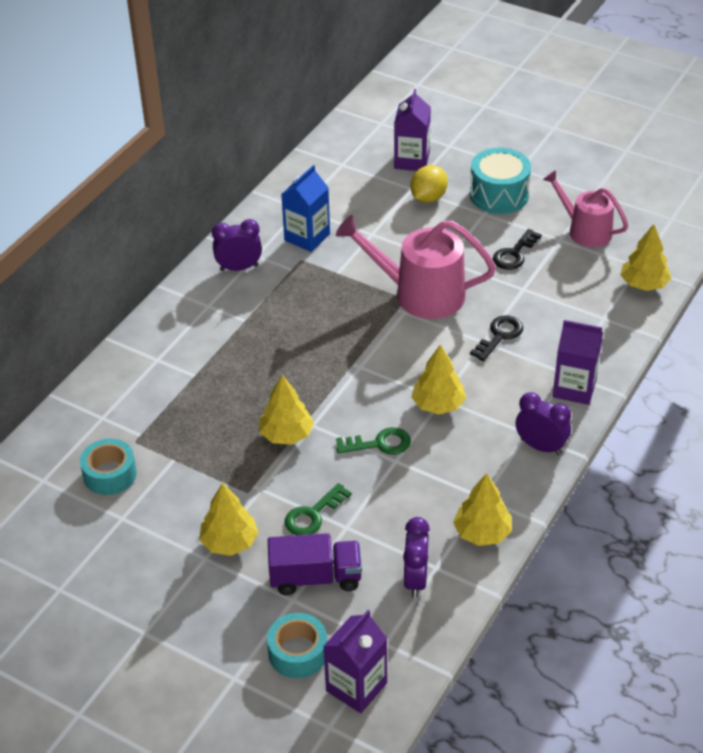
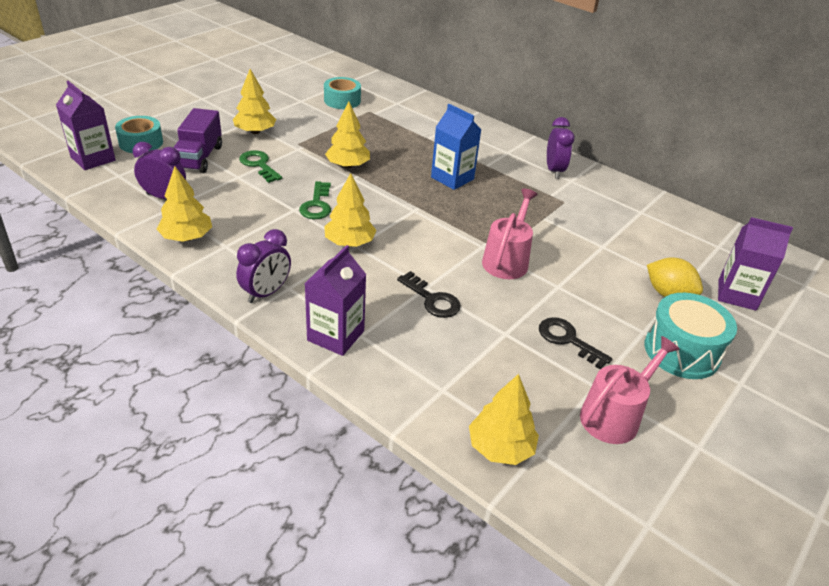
camera: 95 degrees right, 5 degrees down
blue carton [281,165,330,252] -> blue carton moved to [431,104,481,190]
pink watering can [336,215,496,319] -> pink watering can [482,189,538,279], size x0.65

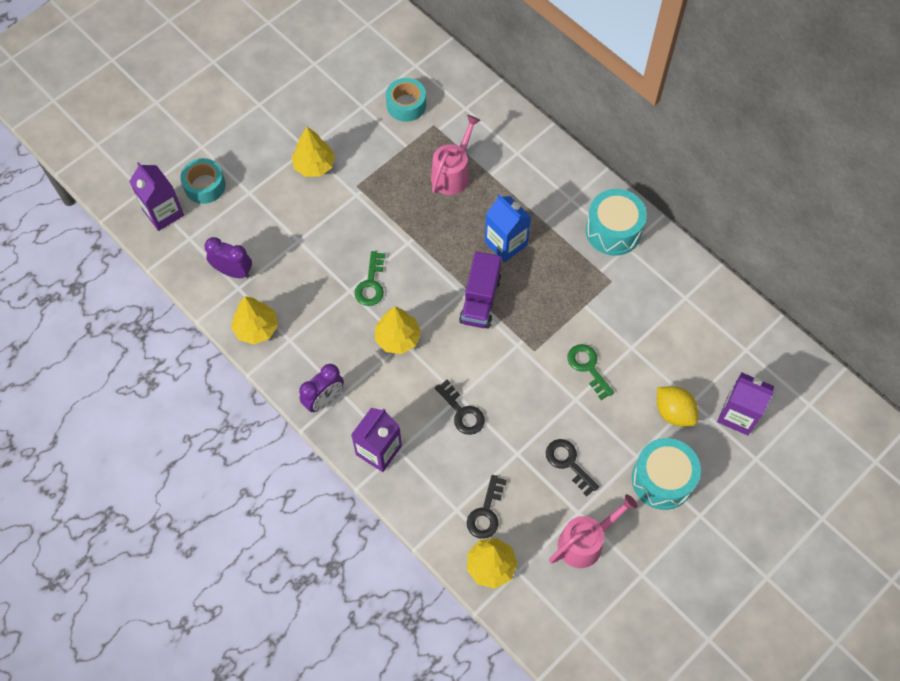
camera: 10 degrees right, 25 degrees up
purple truck [173,108,222,173] -> purple truck moved to [459,251,501,329]
green key [239,150,282,183] -> green key moved to [567,344,614,400]
yellow tree [325,101,370,168] -> none
pink watering can [482,189,538,279] -> pink watering can moved to [431,115,481,195]
purple clock [547,117,575,179] -> turquoise drum [586,189,647,256]
none -> black key [467,475,507,539]

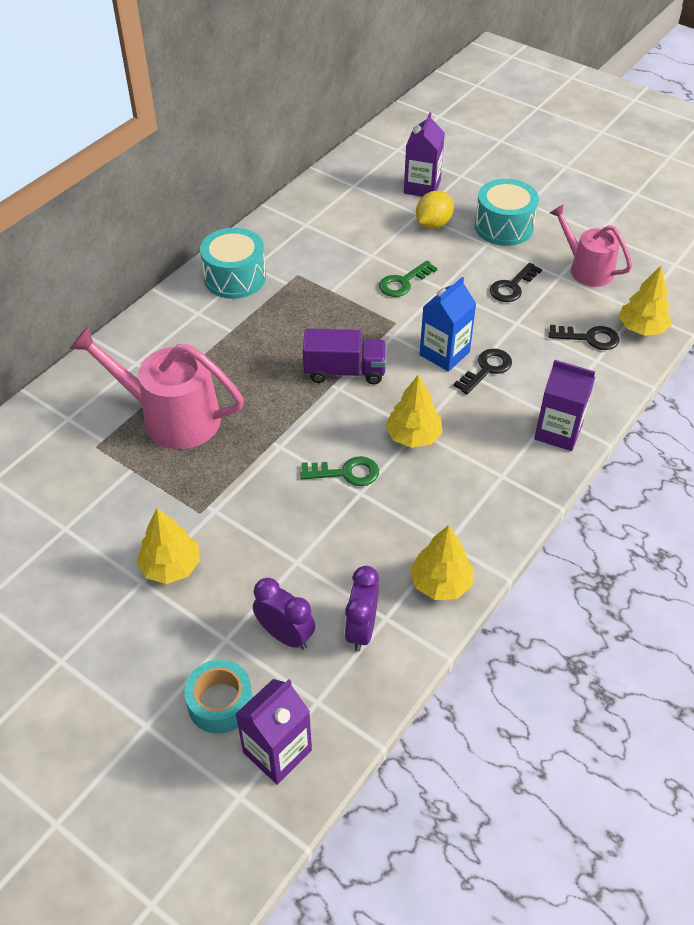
camera: 100 degrees left, 15 degrees down
purple clock [299,364,344,412] -> purple clock moved to [253,578,315,650]
turquoise tape [386,78,426,122] -> none
pink watering can [431,115,481,195] -> pink watering can [70,326,244,449], size x1.54
blue carton [485,194,531,262] -> blue carton moved to [420,277,476,372]

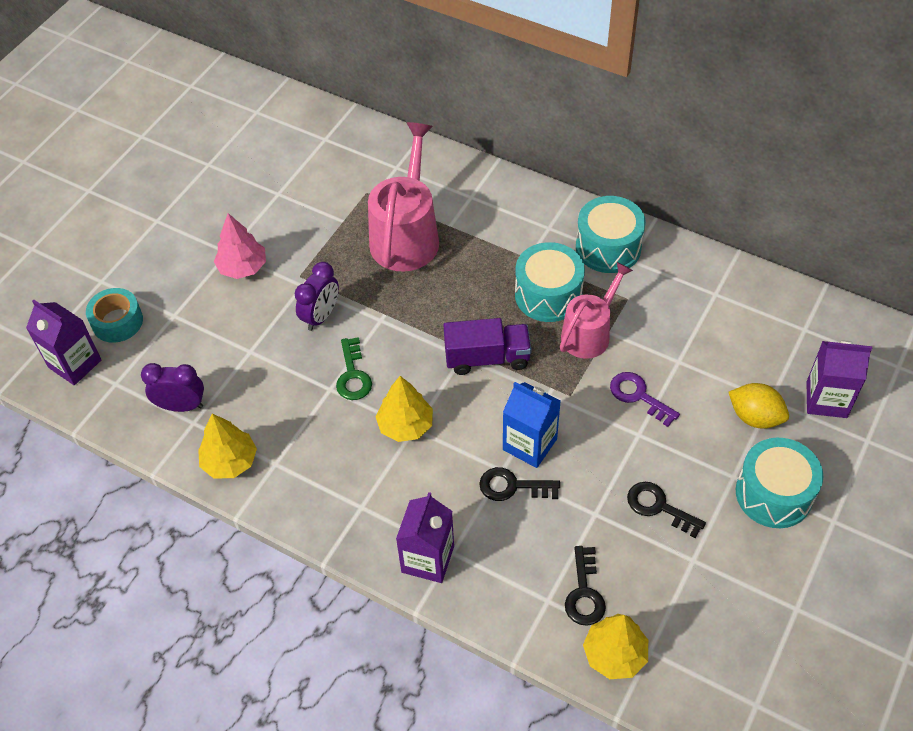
camera: 85 degrees right, 5 degrees up
yellow tree [136,508,200,584] -> pink tree [214,213,266,279]
purple clock [253,578,315,650] -> purple clock moved to [295,262,339,331]
purple truck [303,329,386,385] -> purple truck turned 90 degrees counterclockwise [444,318,532,375]
green key [379,261,438,297] -> purple key [610,372,680,427]
black key [453,349,512,394] -> black key turned 150 degrees clockwise [479,467,560,501]
pink watering can [550,204,632,287] -> pink watering can moved to [560,262,633,359]
none -> turquoise drum [515,242,585,322]

